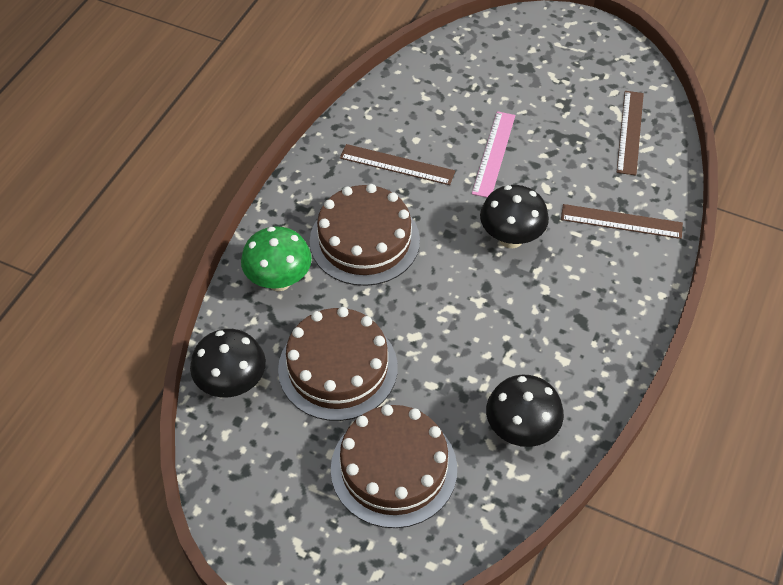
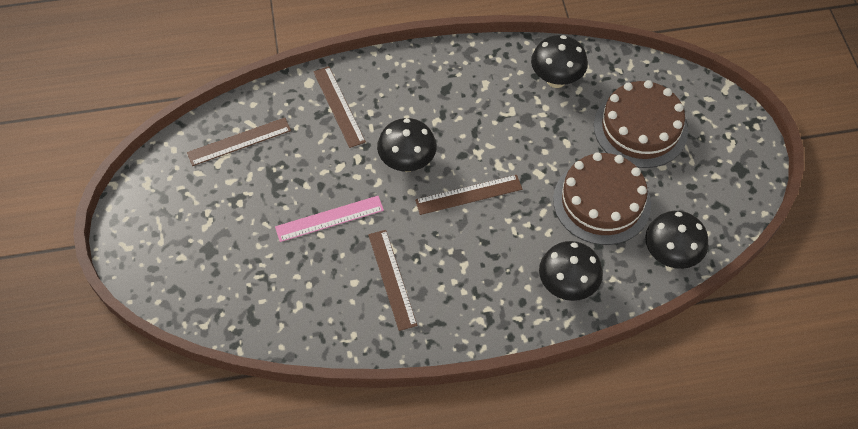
camera: 125 degrees left, 5 degrees up
green mushroom [241,226,312,291] -> black mushroom [539,241,603,301]
brown cake [310,184,420,286] -> none
none -> brown ruler [415,175,522,215]

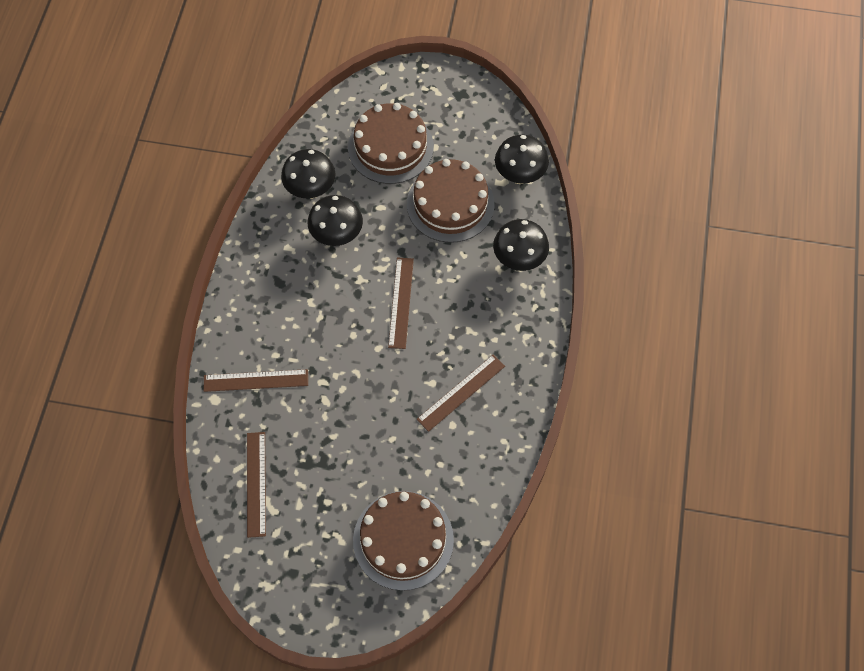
camera: 70 degrees left, 5 degrees up
pink ruler [275,196,384,242] -> none
brown ruler [368,230,417,331] -> brown ruler turned 45 degrees counterclockwise [417,354,505,432]
black mushroom [377,118,437,172] -> black mushroom moved to [308,195,363,246]
none -> brown cake [353,491,454,591]

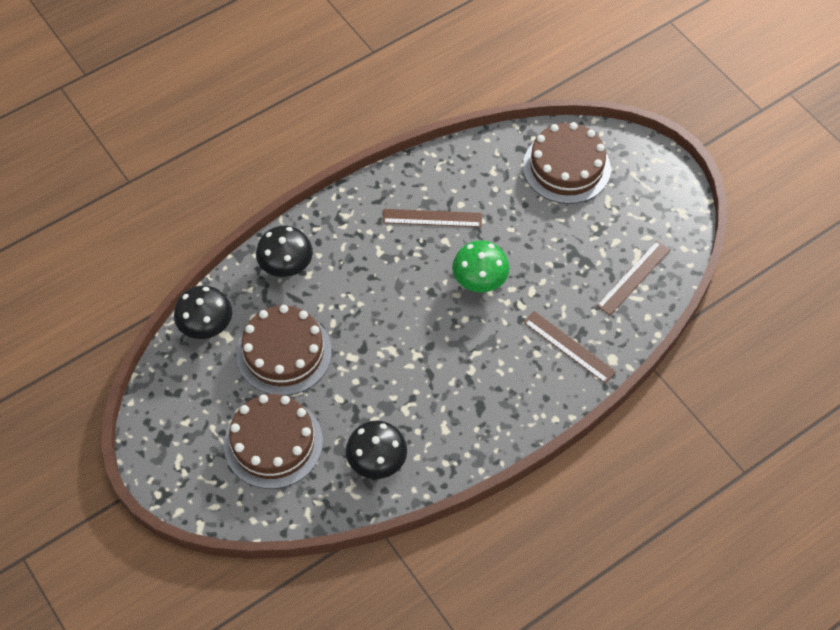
camera: 135 degrees left, 5 degrees down
black mushroom [308,195,363,246] -> none
brown ruler [388,258,414,349] -> none
none -> green mushroom [452,240,509,292]

